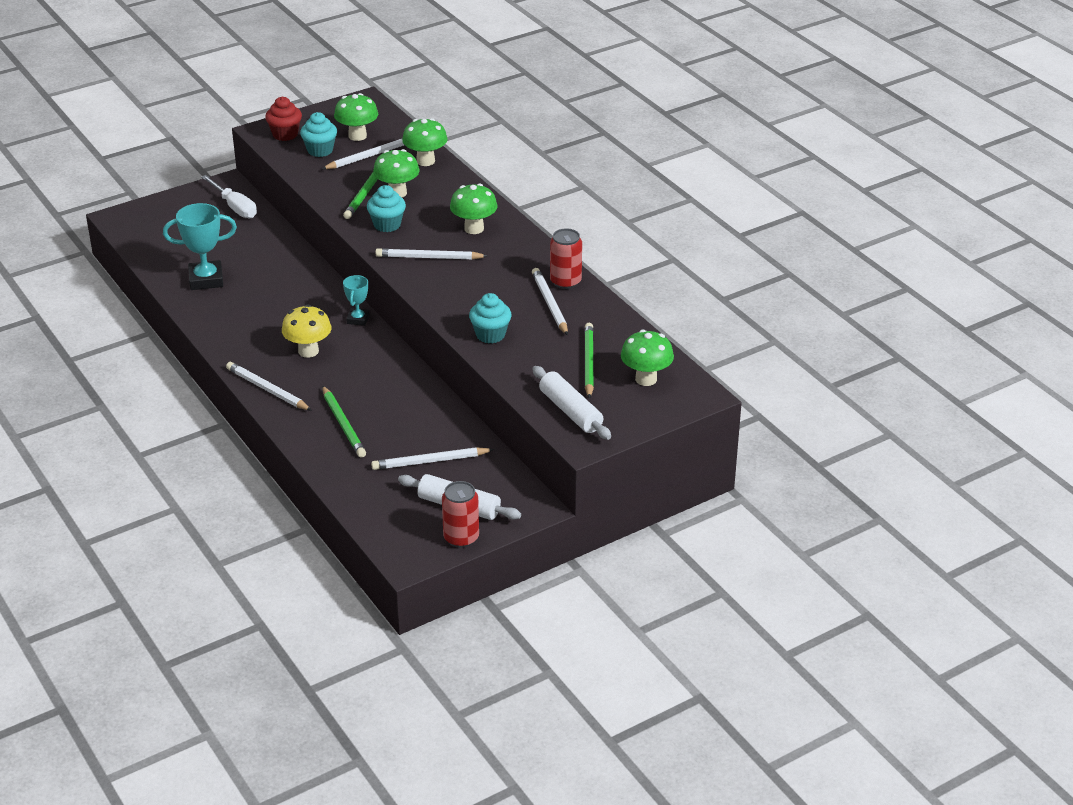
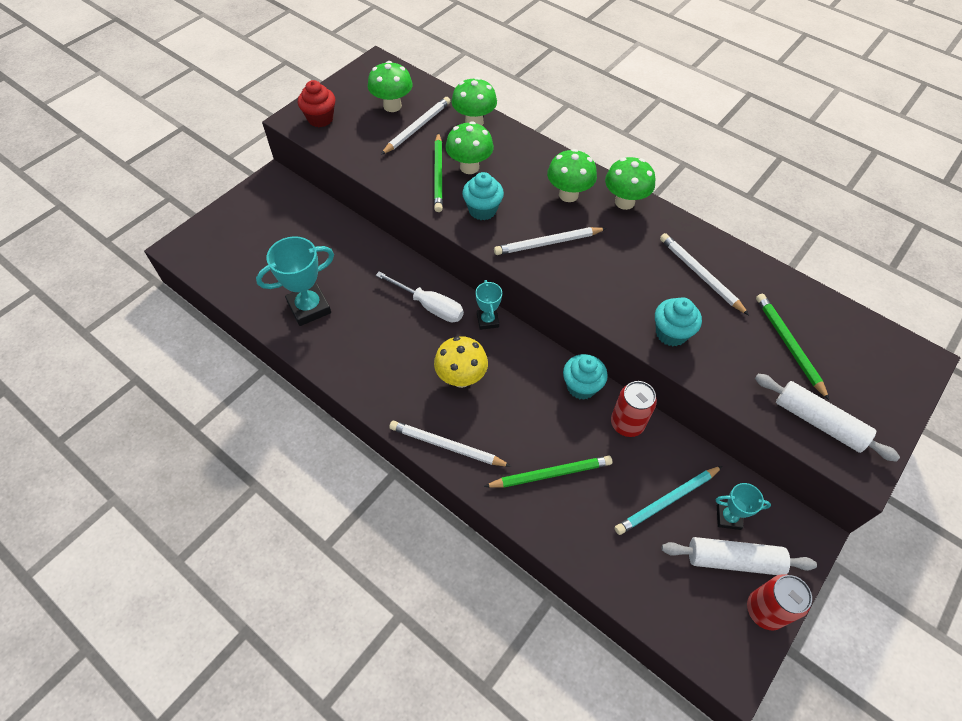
camera: 20 degrees left, 20 degrees up
white screwdriver [201,175,257,218] -> white screwdriver moved to [376,271,464,322]
turquoise cupcake [300,112,337,157] -> turquoise cupcake moved to [563,354,608,400]
green pencil [322,385,366,458] -> green pencil turned 60 degrees counterclockwise [484,456,612,488]
white pencil [371,447,494,470] -> turquoise pencil [614,466,722,535]
red can [550,228,582,289] -> red can moved to [611,381,657,437]
green mushroom [621,330,674,386] -> green mushroom moved to [605,157,655,210]
none -> turquoise trophy [716,483,771,530]

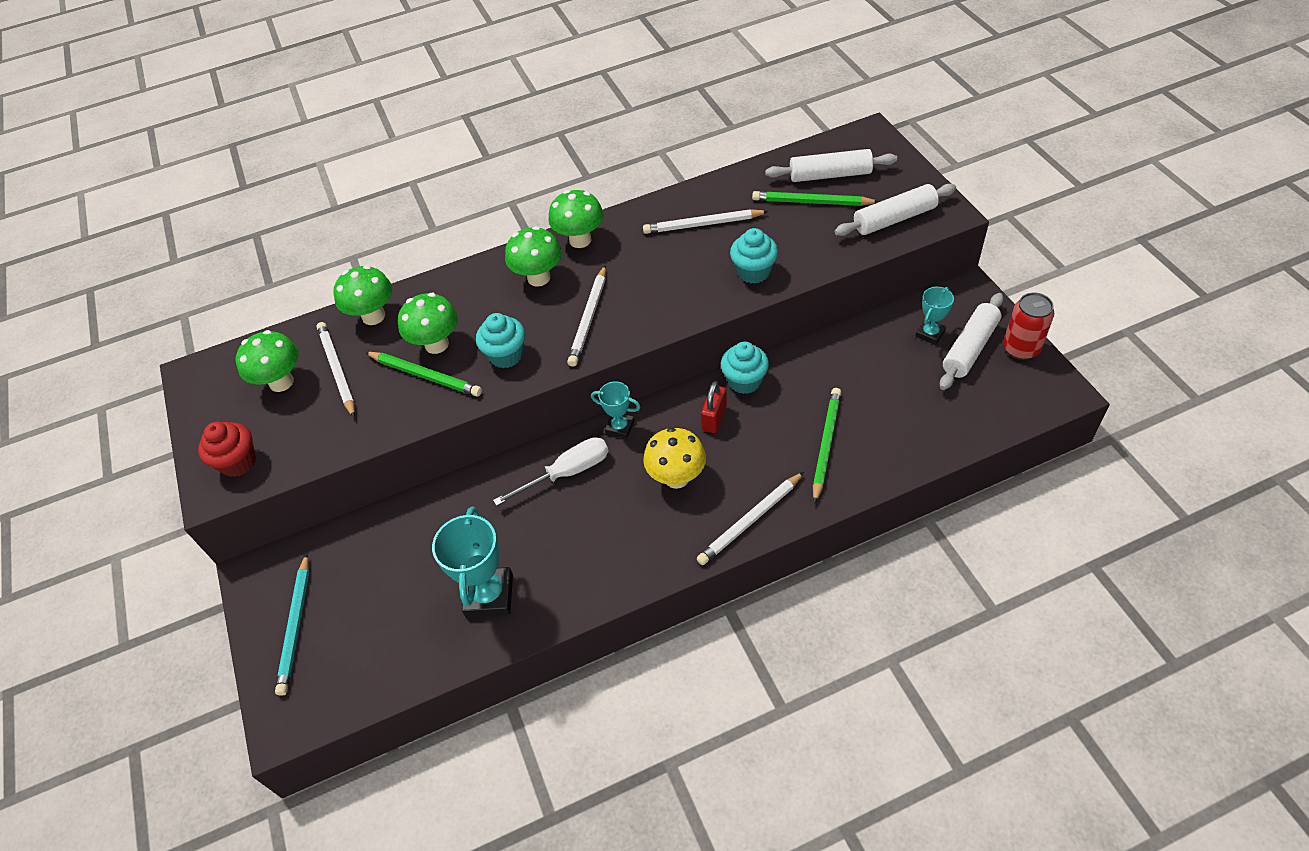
camera: 55 degrees left, 5 degrees down
red can [611,381,657,437] -> none
turquoise pencil [614,466,722,535] -> turquoise pencil moved to [275,554,309,696]
none -> red padlock [701,381,727,433]
none -> white rolling pin [765,149,897,182]

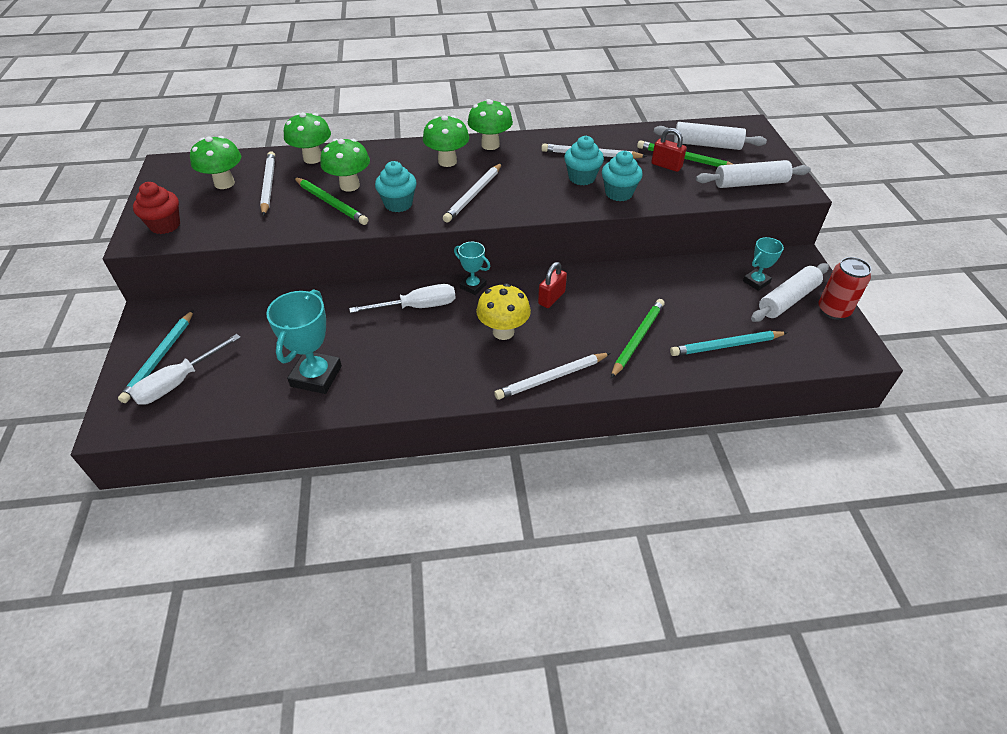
camera: 10 degrees right, 5 degrees down
turquoise cupcake [721,342,769,394] -> turquoise cupcake moved to [564,136,604,185]
none -> white screwdriver [129,334,241,405]
none -> red padlock [651,128,687,172]
none -> turquoise pencil [670,331,788,356]

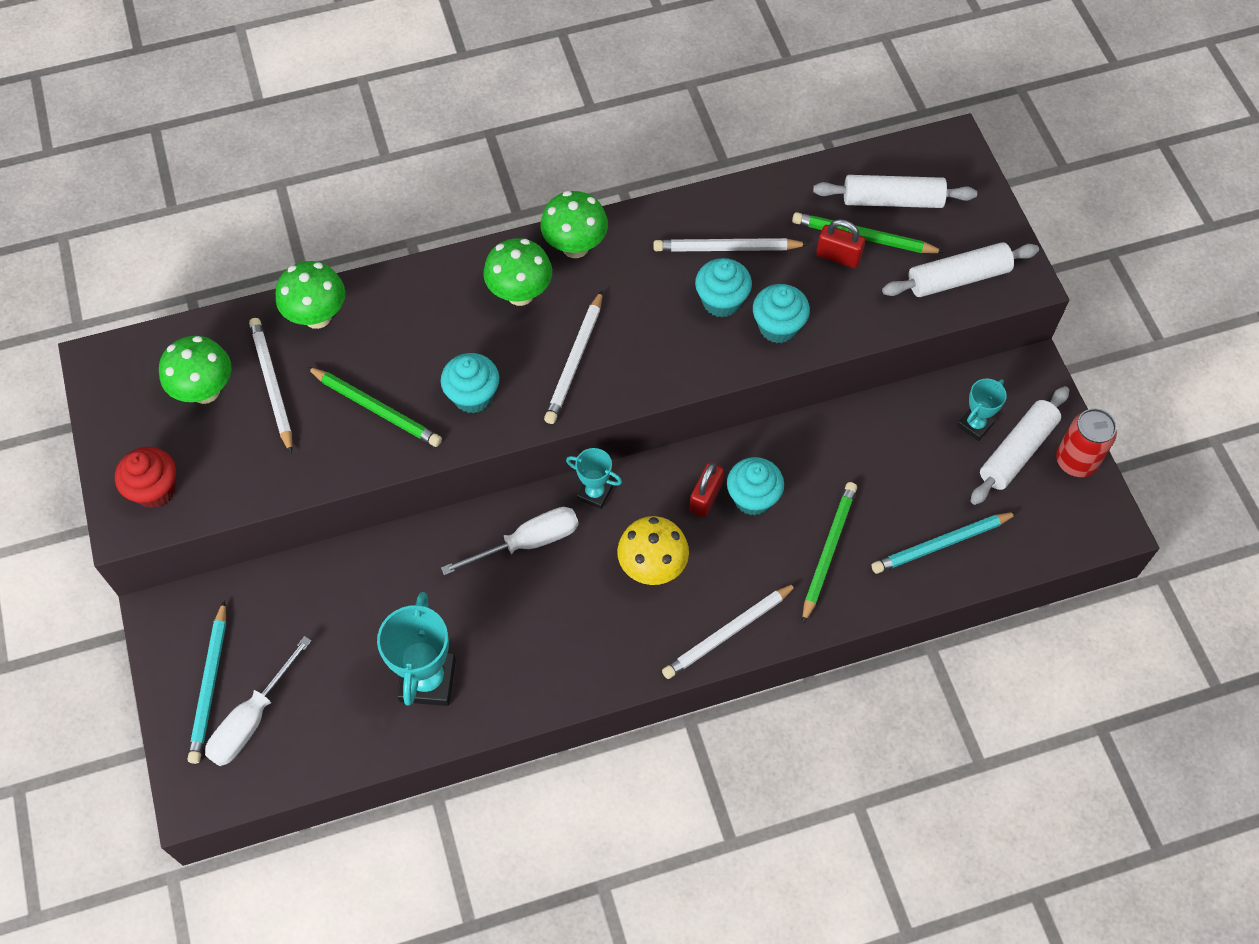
camera: 10 degrees left, 15 degrees up
green mushroom [320,139,370,192] -> none
none -> turquoise cupcake [727,457,784,515]

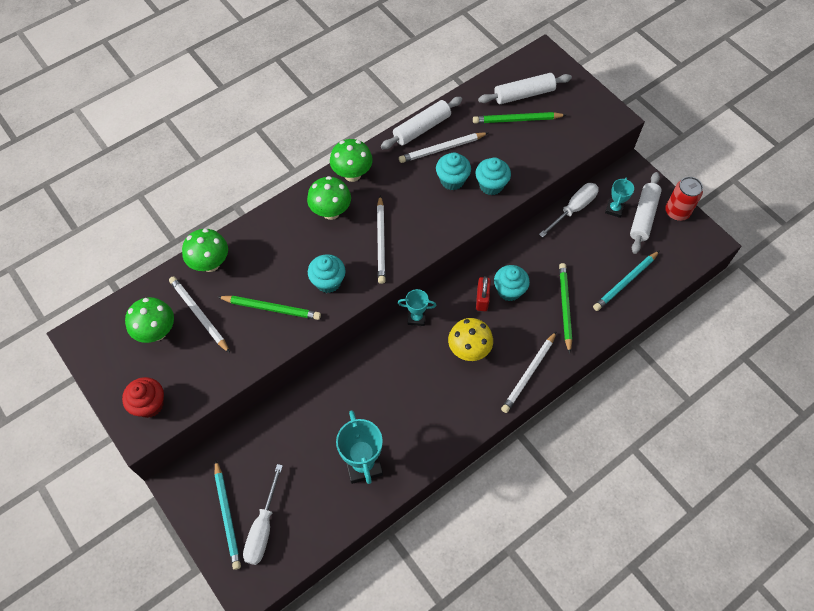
camera: 20 degrees left, 0 degrees up
white screwdriver [441,507,579,575] -> white screwdriver moved to [539,183,599,237]
red padlock [816,219,865,268] -> none
white rolling pin [882,242,1039,297] -> white rolling pin moved to [381,97,462,149]

